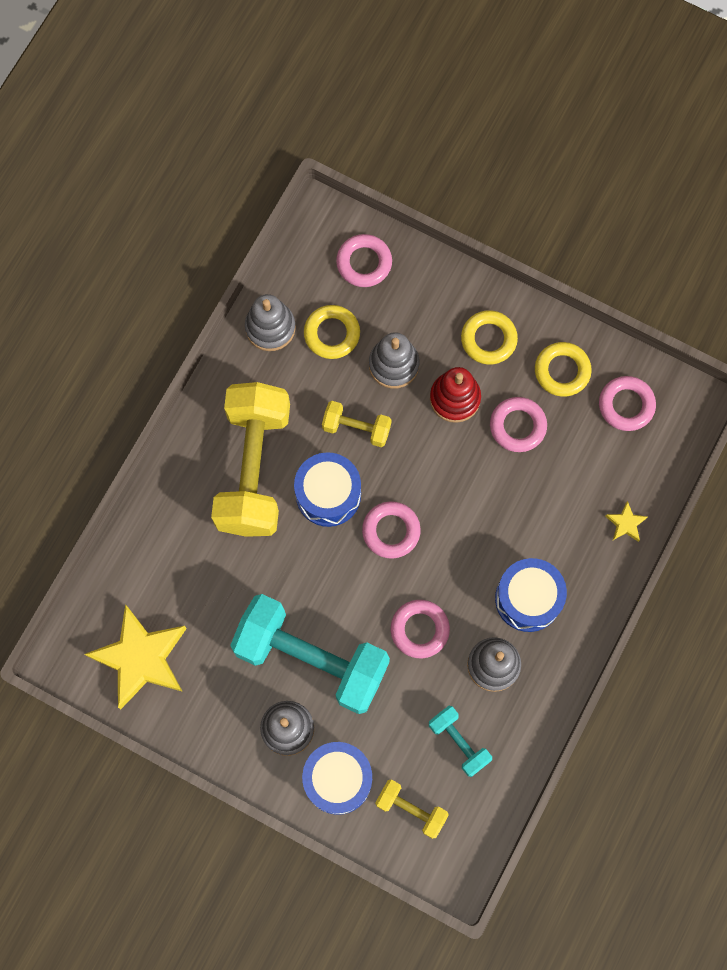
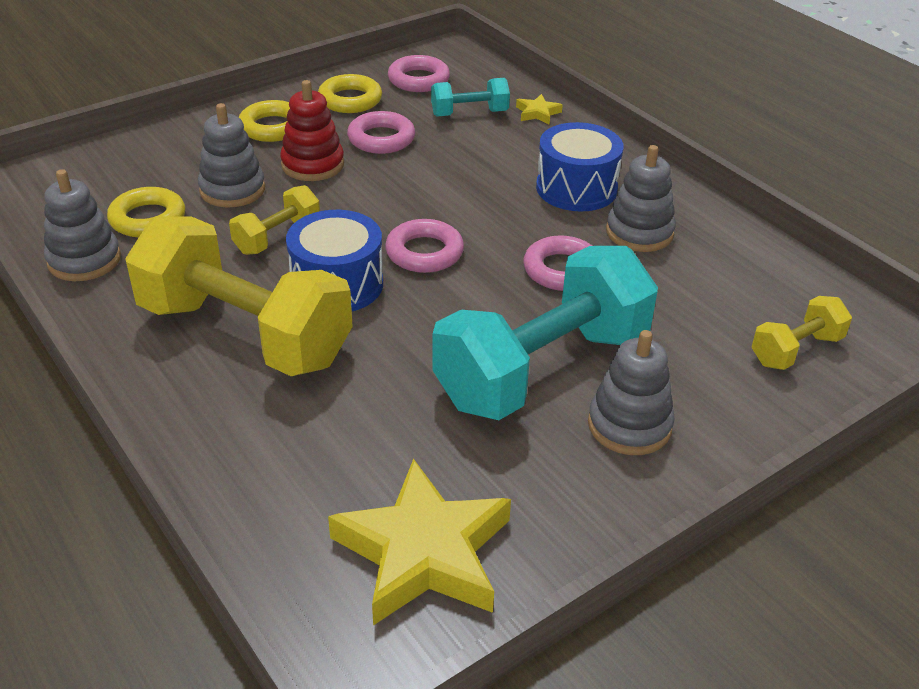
camera: 65 degrees left, 35 degrees down
blue drum [302,742,372,815] -> none
pink ring [336,234,392,287] -> none
turquoise dumbbell [429,706,492,777] -> turquoise dumbbell moved to [431,78,510,117]

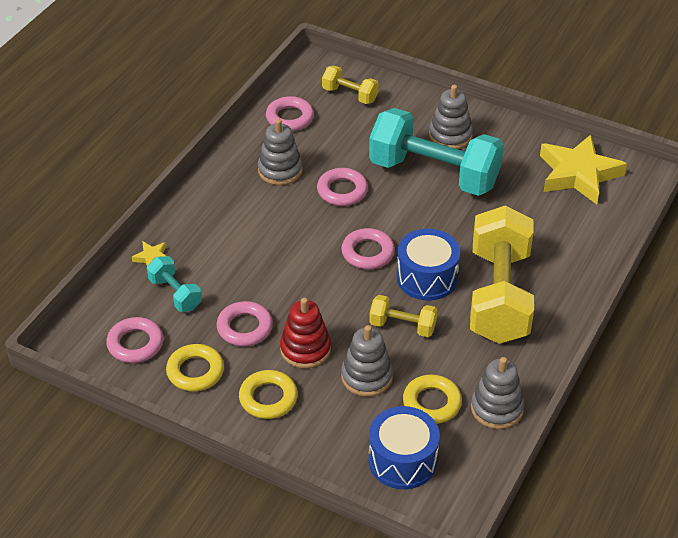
camera: 115 degrees left, 5 degrees up
blue drum [536,122,624,211] -> blue drum moved to [368,406,440,489]
none -> pink ring [266,96,314,131]

